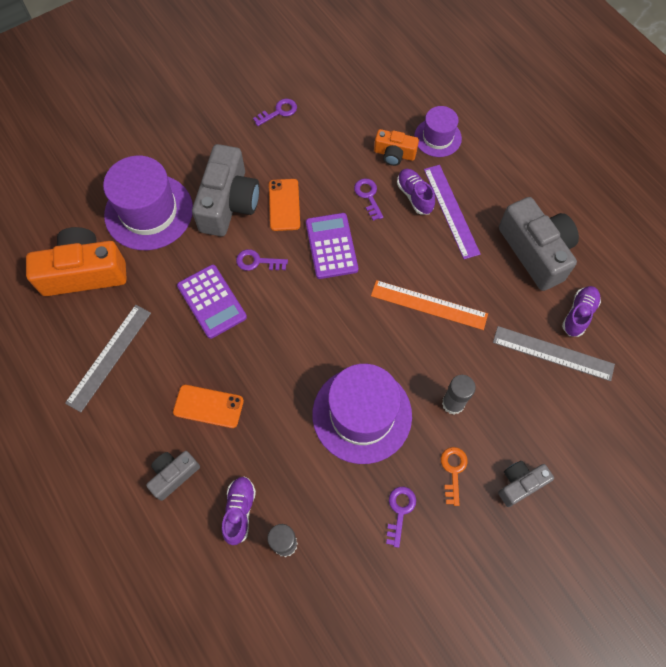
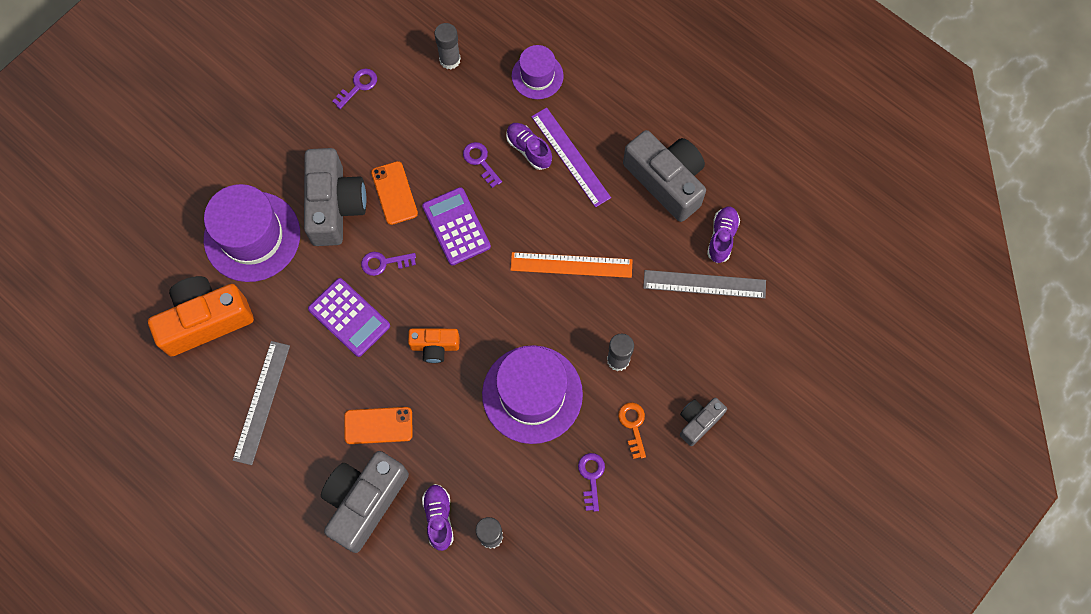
camera: 15 degrees left, 5 degrees up
grey camera [146,451,200,501] -> grey camera [321,451,409,553], size x1.88
orange camera [374,129,419,166] -> orange camera moved to [408,328,460,363]
none -> grey glue stick [434,23,461,69]

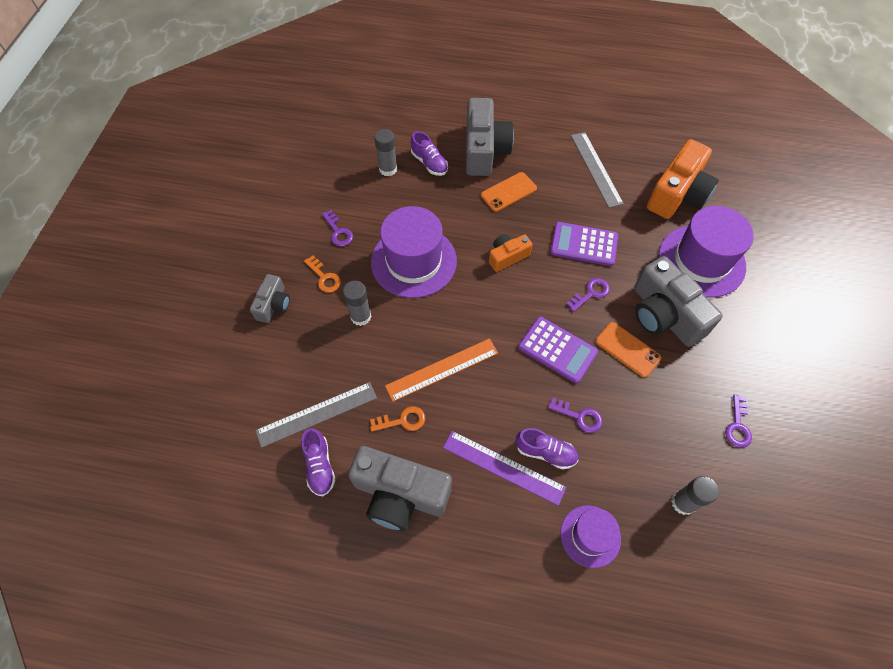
camera: 150 degrees right, 10 degrees down
none -> orange key [370,406,425,432]

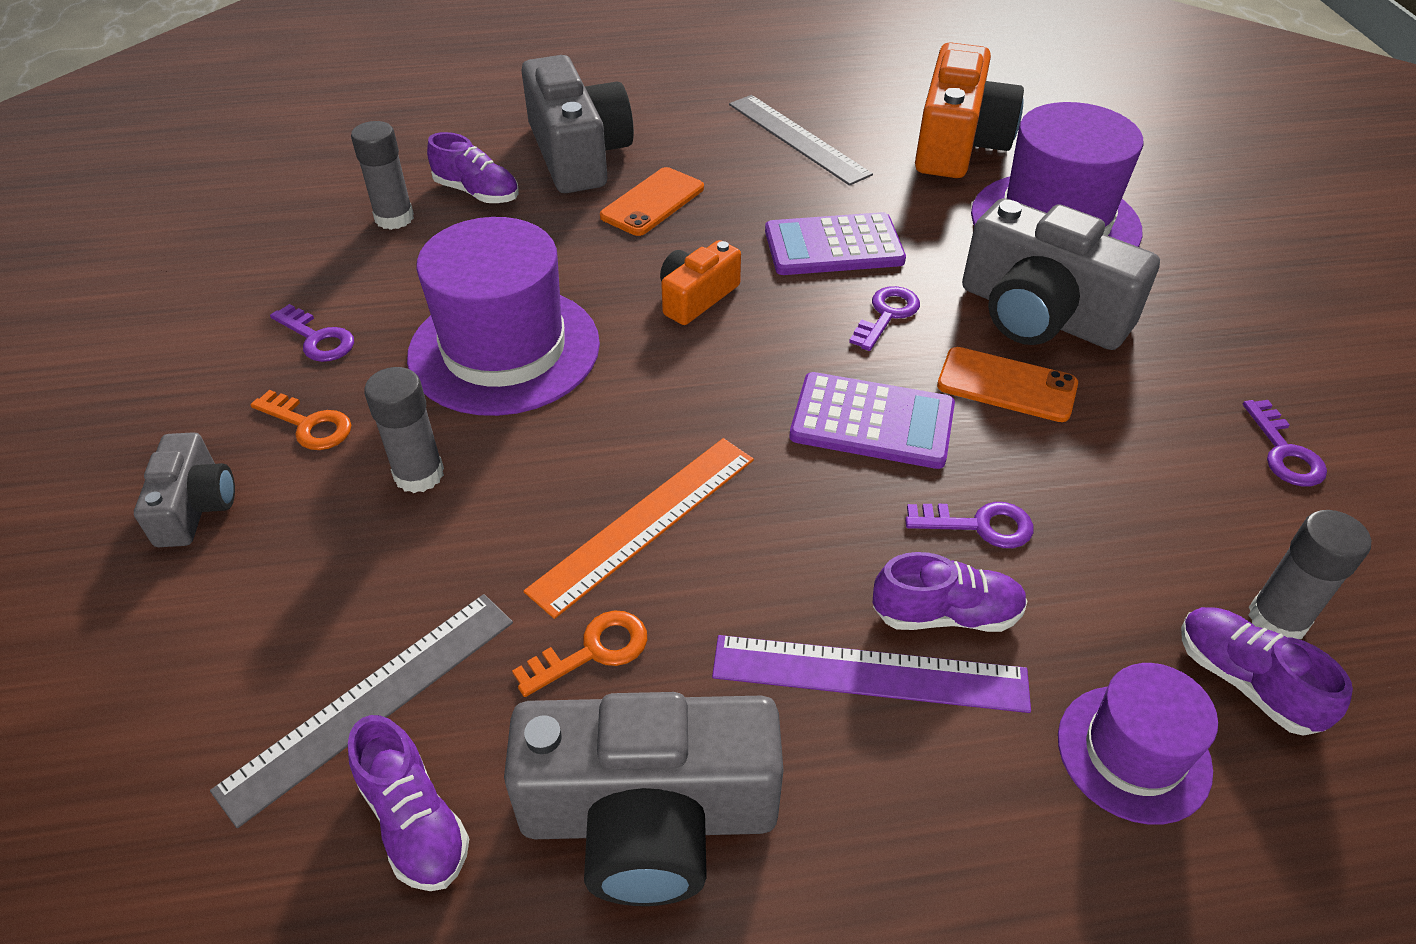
camera: 20 degrees left, 15 degrees down
none -> purple shoe [1181,607,1353,736]

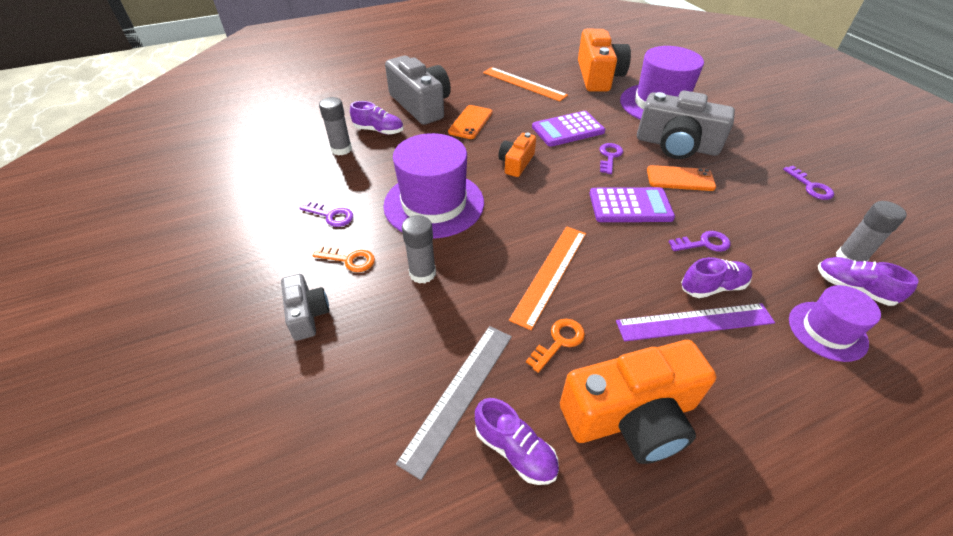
camera: 15 degrees left, 0 degrees up
grey camera [504,692,784,906] -> orange camera [560,340,716,464]
grey ruler [729,95,873,186] -> orange ruler [483,67,568,102]

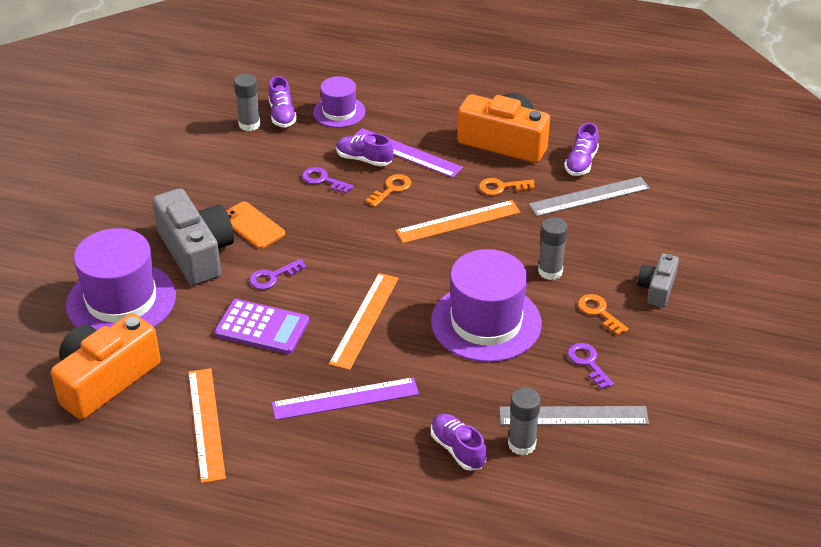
camera: 140 degrees left, 5 degrees down
grey camera [385,56,451,125] -> none
orange phone [448,105,492,139] -> purple ruler [272,377,419,420]
purple shoe [475,398,559,485] -> purple shoe turned 150 degrees counterclockwise [564,123,599,176]
orange camera [499,133,536,177] -> orange ruler [329,273,399,370]
purple calculator [590,187,675,222] -> none
purple key [783,166,834,200] -> none
none -> orange key [366,174,411,207]
none -> grey ruler [499,406,649,425]

